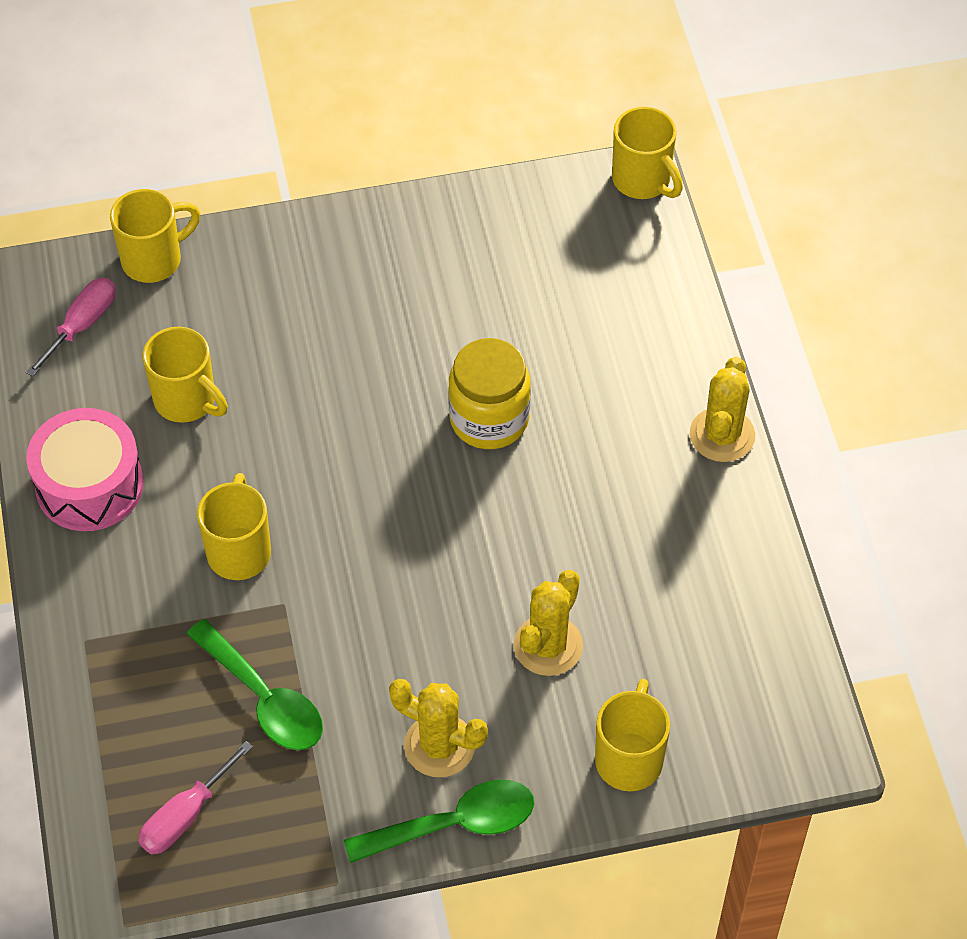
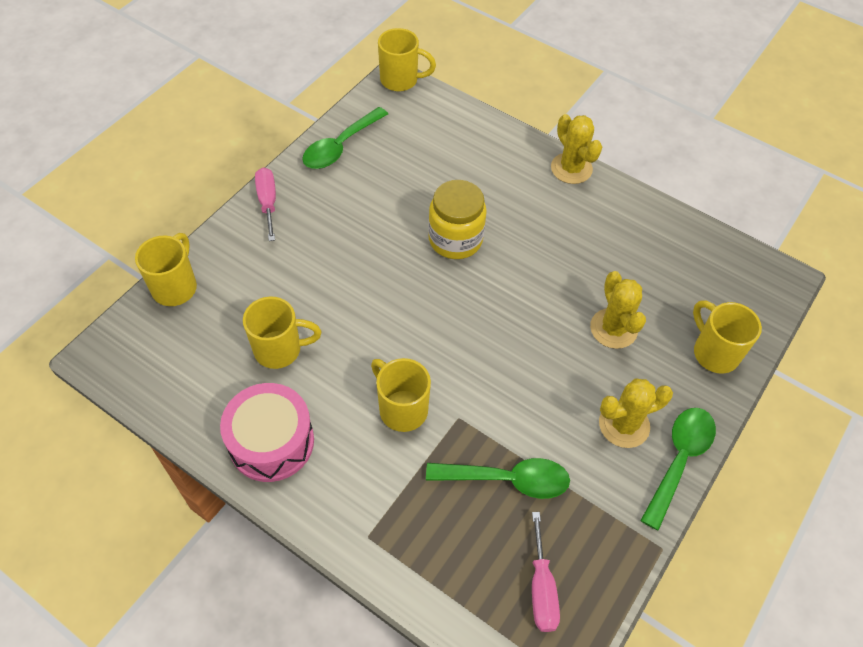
camera: 45 degrees left, 0 degrees up
pink screwdriver [26,278,116,377] -> pink screwdriver moved to [255,167,276,241]
none -> green spoon [302,107,388,169]

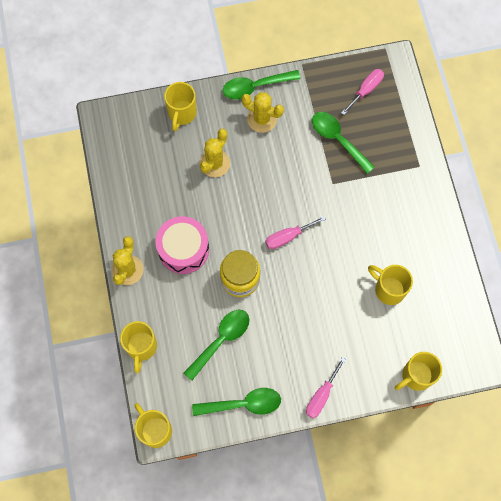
camera: 135 degrees left, 15 degrees up
pink drum [220,383,314,482] -> pink drum moved to [156,216,209,274]
yellow mug [371,358,431,432] -> yellow mug moved to [120,321,157,373]
none -> green spoon [184,310,250,381]
none -> pink screwdriver [265,216,326,249]

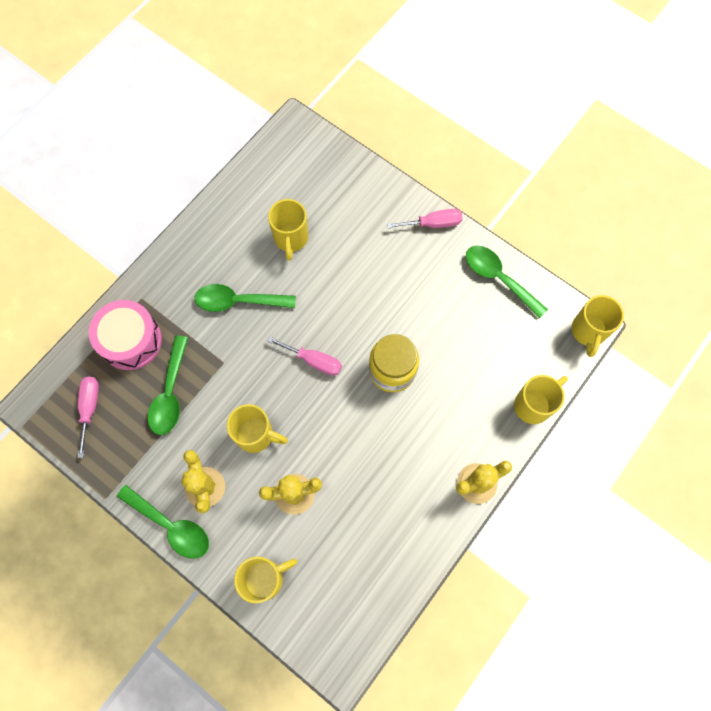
camera: 130 degrees left, 0 degrees up
pink drum [156,216,209,274] -> pink drum moved to [89,300,162,370]
green spoon [184,310,250,381] -> green spoon moved to [195,284,296,312]
pink screwdriver [341,69,384,115] -> pink screwdriver turned 90 degrees clockwise [77,377,99,458]
yellow mug [395,352,442,391] -> yellow mug moved to [227,404,288,453]

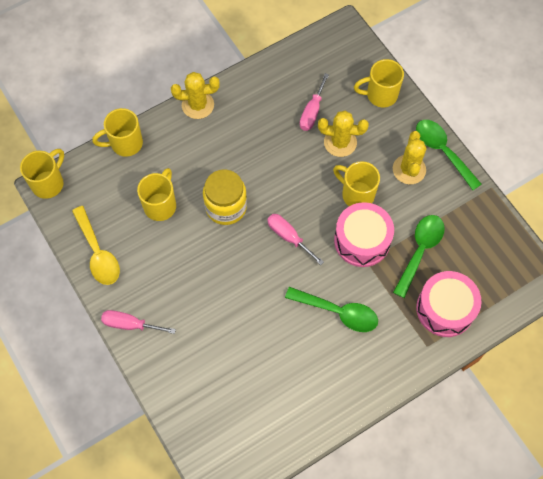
camera: 160 degrees left, 5 degrees down
pink screwdriver [77,377,99,458] -> pink screwdriver moved to [300,73,329,131]
yellow mug [268,199,308,261] -> yellow mug moved to [137,168,176,221]
green spoon [466,246,548,318] -> yellow spoon [72,206,120,285]
none -> pink drum [334,202,394,267]

